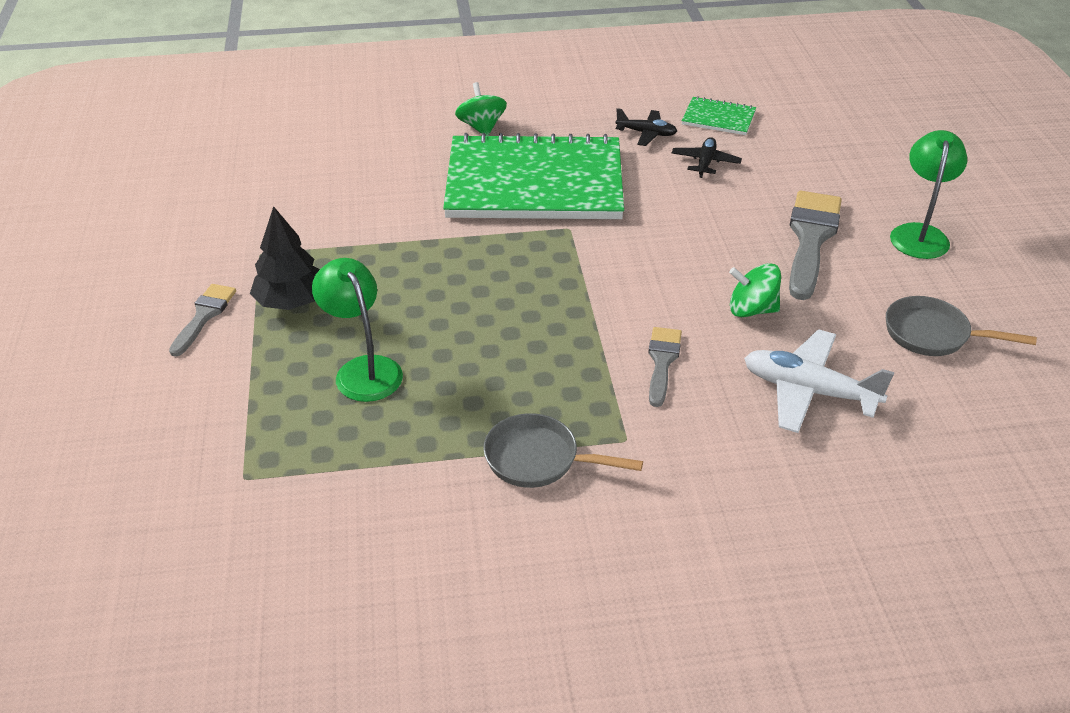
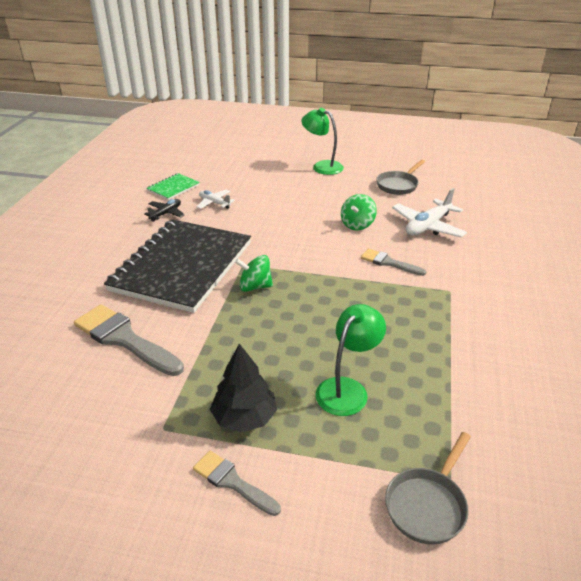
camera: 70 degrees left, 5 degrees down
green lamp [312,258,403,402] -> green lamp turned 135 degrees clockwise [316,304,386,416]
green notebook [443,133,624,219] -> black notebook [104,219,251,313]
green spinning top [455,82,507,136] -> green spinning top moved to [235,255,273,292]
grey pan [483,413,643,488] -> grey pan moved to [385,432,471,544]
black plane [672,137,742,178] -> white plane [197,190,235,209]
grey brush [789,191,842,300] -> grey brush moved to [74,304,184,376]

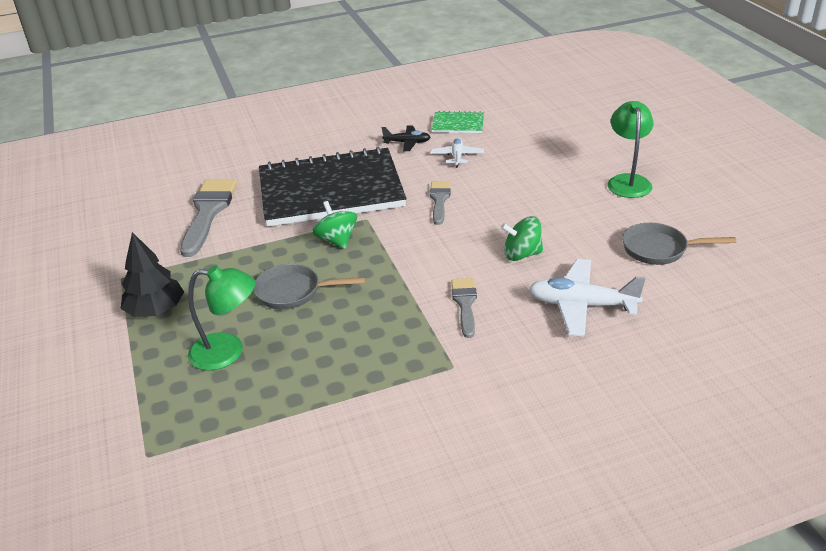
camera: 60 degrees right, 0 degrees up
grey brush [193,451,281,516] -> grey brush moved to [430,181,451,225]
grey pan [385,432,471,544] -> grey pan moved to [253,264,365,309]

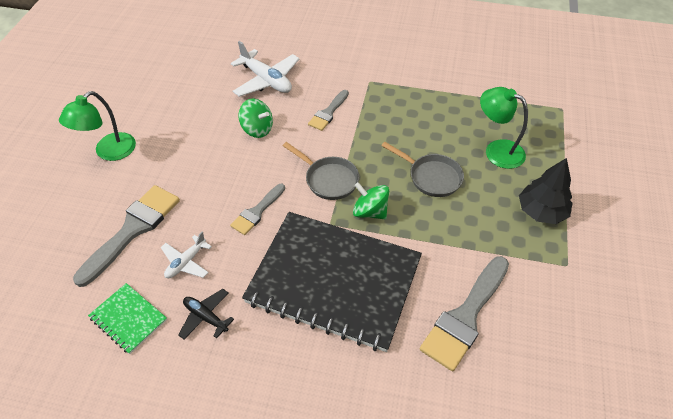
camera: 150 degrees left, 15 degrees up
green spinning top [312,201,357,249] -> green spinning top turned 120 degrees clockwise [353,182,389,219]
grey pan [622,223,736,265] -> grey pan moved to [283,142,359,200]
none -> grey brush [73,185,180,287]

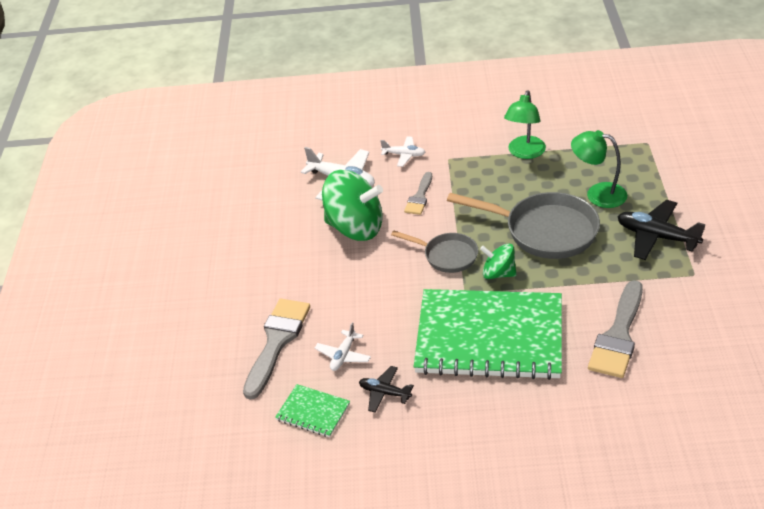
camera: 10 degrees left, 10 degrees down
green lamp [59,91,136,161] -> green lamp moved to [504,91,546,159]
grey brush [230,184,285,235] -> none
green spinning top [239,98,273,138] -> green spinning top [322,170,383,241], size x1.87
black notebook [242,212,422,352] -> green notebook [414,289,562,380]
grey pan [382,142,464,197] -> grey pan [447,192,600,259], size x1.72
black tree [519,158,573,224] -> black plane [617,200,706,260]
none -> white plane [380,136,425,167]

